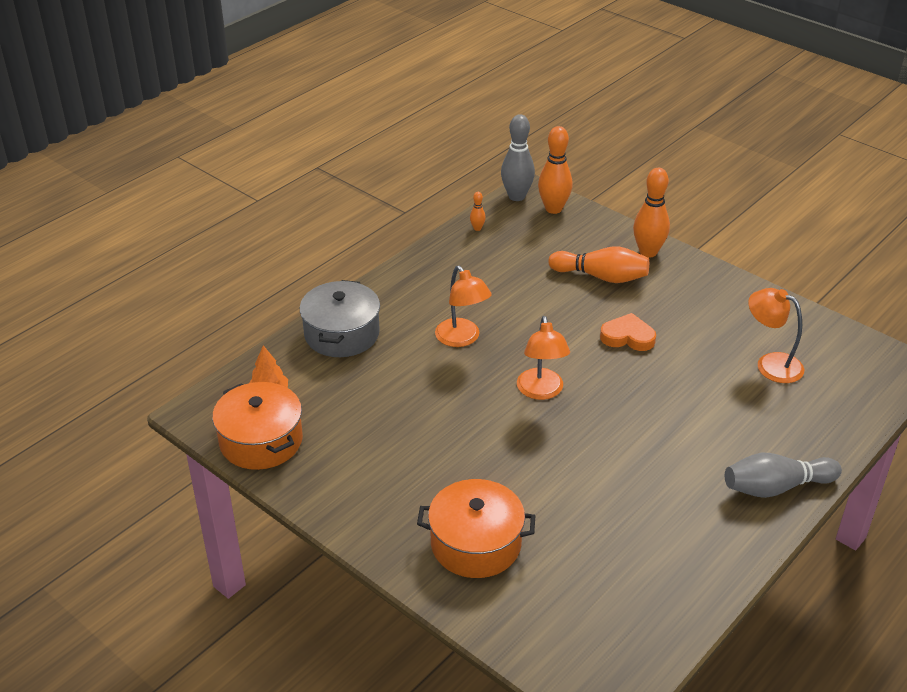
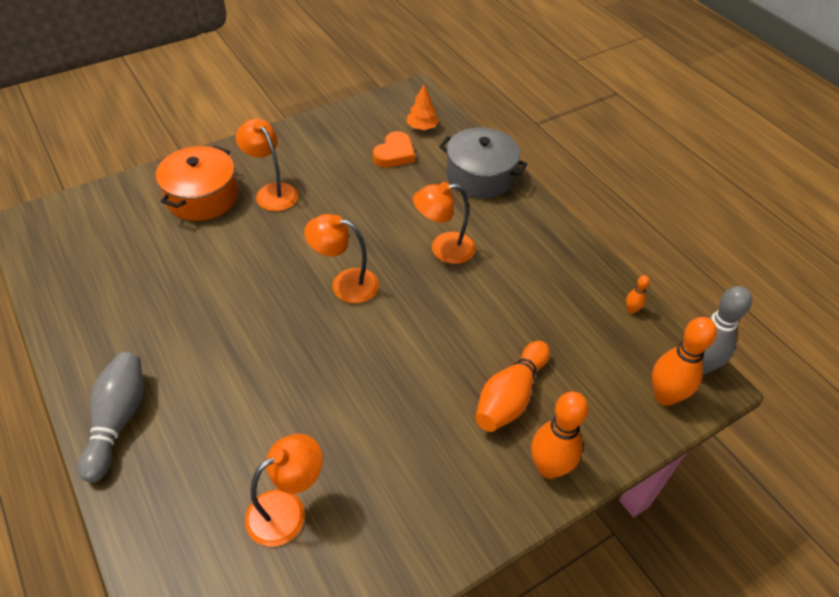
camera: 105 degrees right, 10 degrees up
orange pot [212,382,303,470] -> none
orange heart [600,313,656,351] -> orange heart moved to [373,131,415,167]
none -> orange lamp [236,119,298,211]

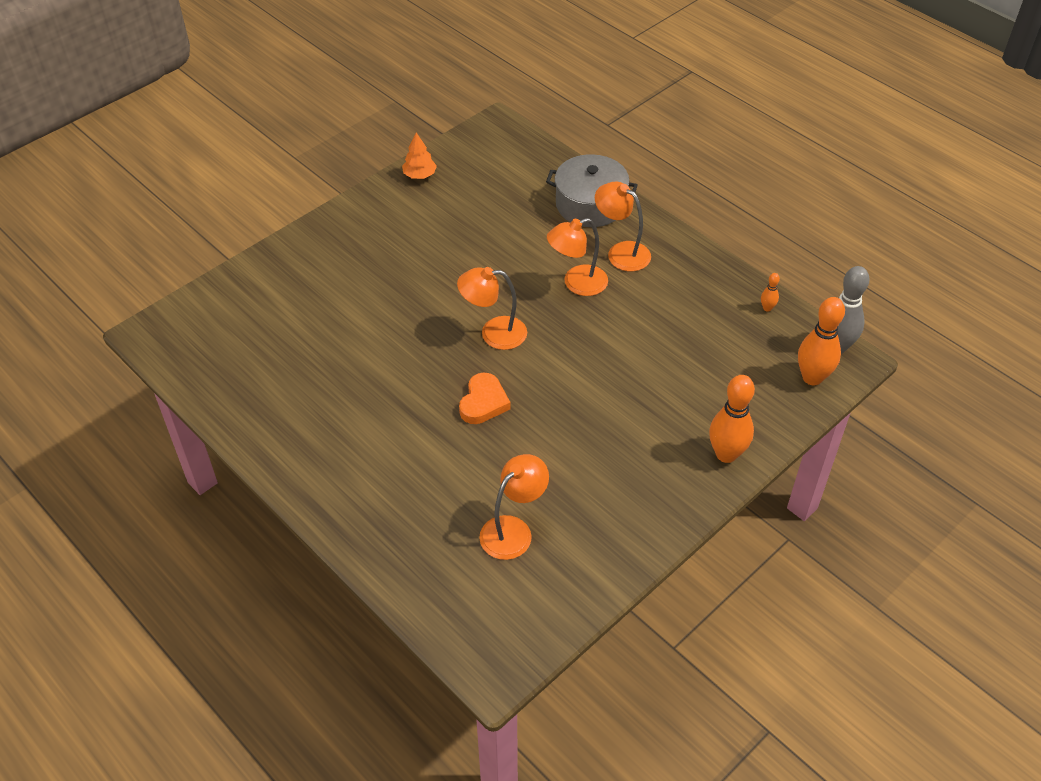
camera: 10 degrees left, 0 degrees up
grey bowling pin [78,352,143,482] -> none
orange pot [156,146,238,221] -> none
orange lamp [236,119,298,211] -> orange lamp moved to [595,182,651,271]
orange heart [373,131,415,167] -> orange heart moved to [459,372,511,424]
orange tree [407,85,439,130] -> orange tree moved to [402,132,437,179]
orange bowling pin [475,341,550,432] -> none

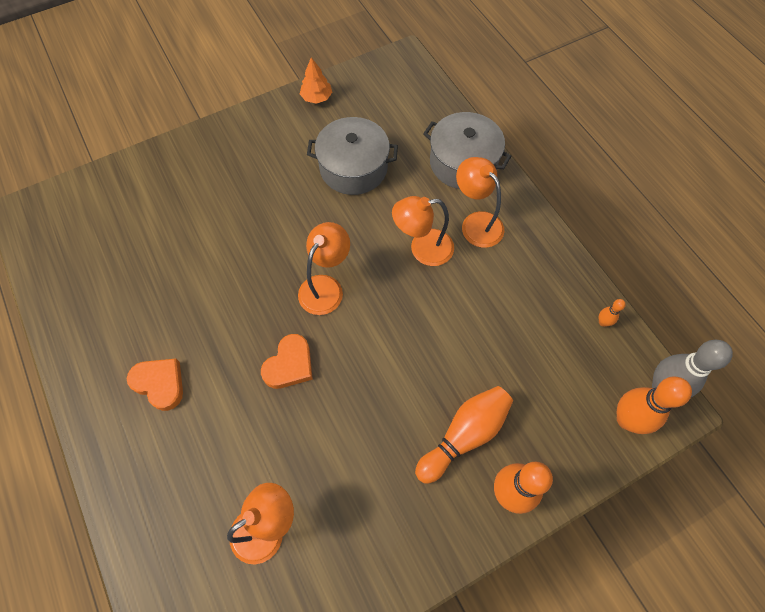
camera: 15 degrees right, 15 degrees up
orange lamp [457,267,527,350] -> orange lamp turned 105 degrees clockwise [298,222,350,315]
none -> orange heart [127,359,183,411]
none -> grey pot [307,117,398,195]
none -> orange bowling pin [415,386,513,484]

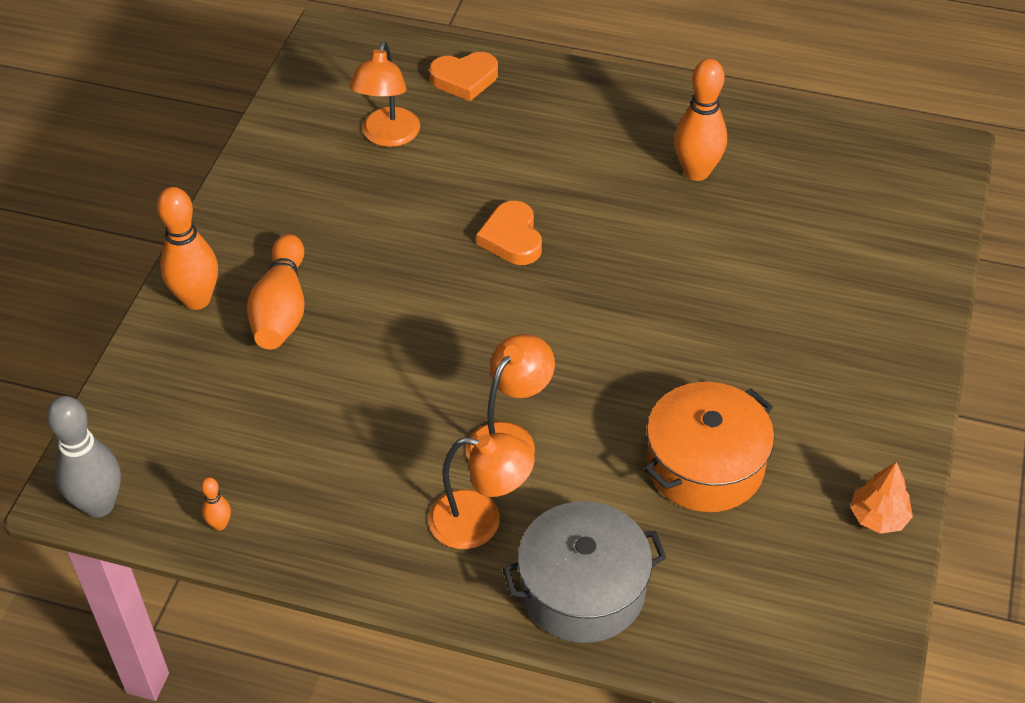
camera: 135 degrees right, 15 degrees down
orange heart [127,359,183,411] -> orange heart moved to [429,52,498,101]
orange lamp [298,222,350,315] -> none
grey pot [307,117,398,195] -> orange pot [644,382,774,512]
orange bowling pin [616,377,692,434] -> orange bowling pin moved to [674,59,727,181]

